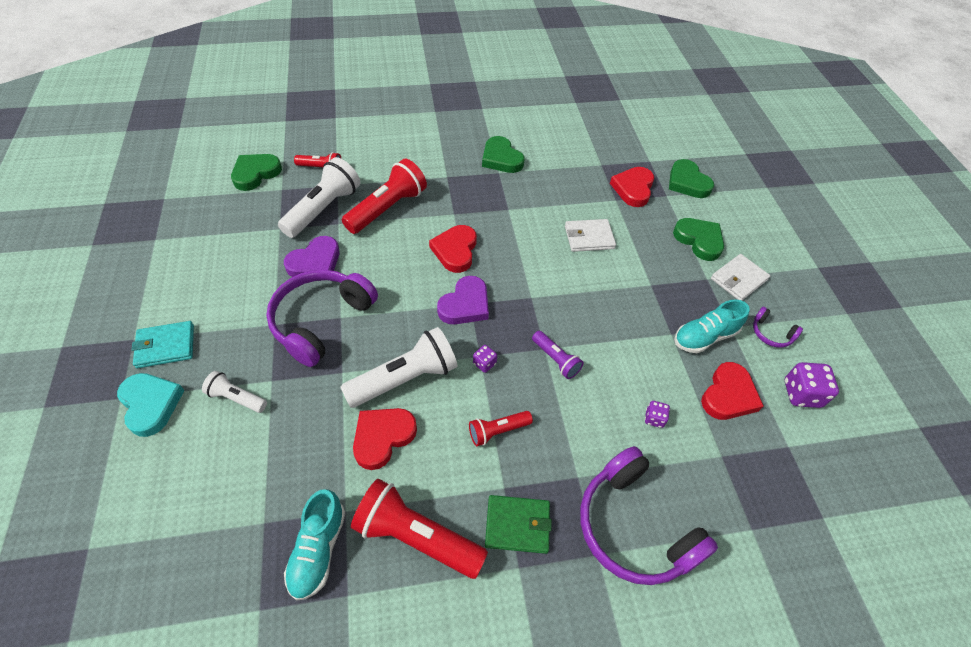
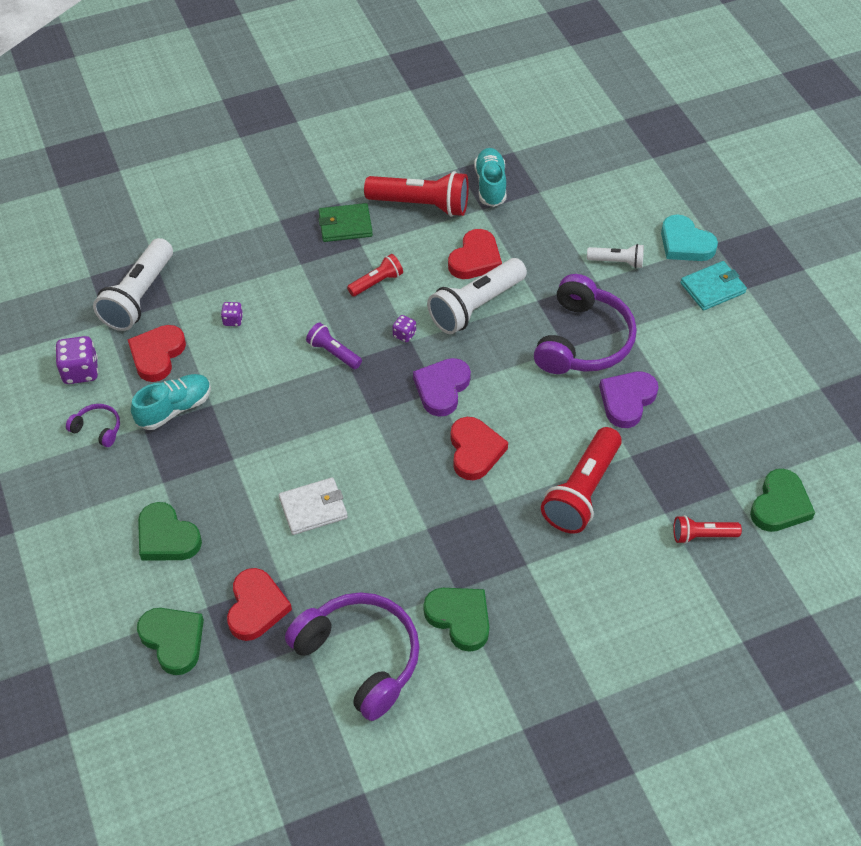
camera: 170 degrees right, 0 degrees up
white flashlight [278,157,360,238] -> white flashlight moved to [93,238,173,331]
purple headphones [580,446,718,585] -> purple headphones moved to [285,592,420,721]
white wallet [711,254,770,301] -> none

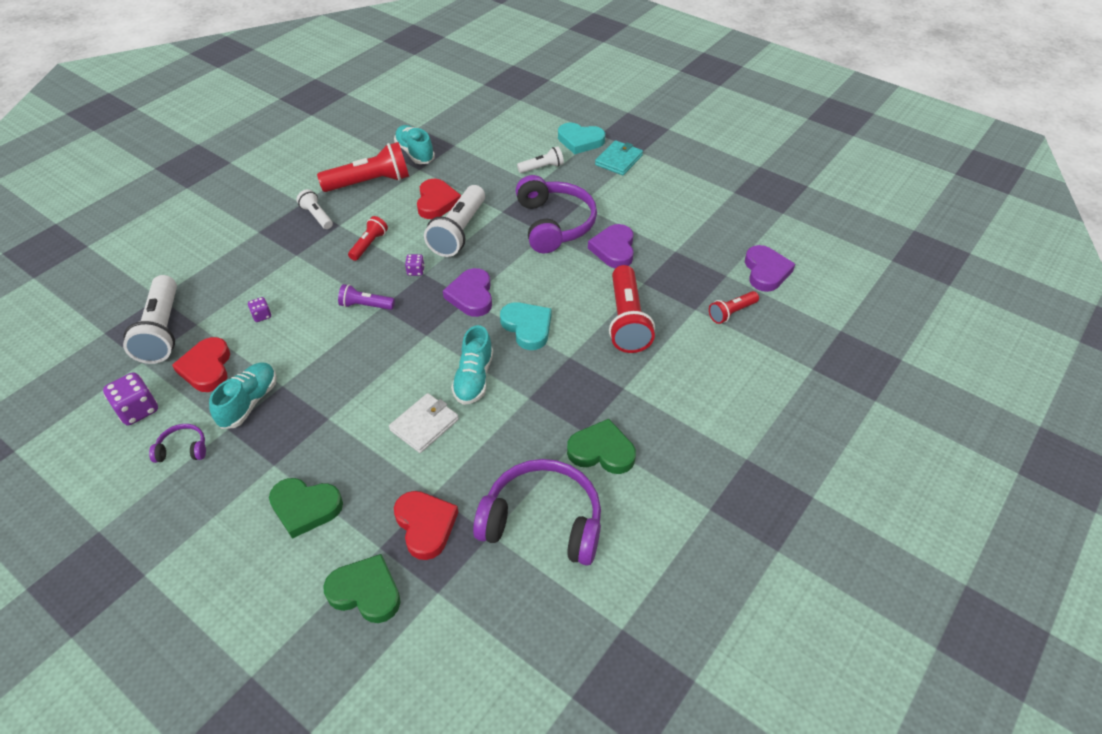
camera: 30 degrees left, 5 degrees down
green wallet [319,203,373,242] -> white flashlight [296,189,333,229]
red heart [450,417,508,480] -> turquoise heart [500,302,551,350]
green heart [750,469,815,532] -> purple heart [745,245,795,292]
none -> turquoise shoe [451,325,493,405]

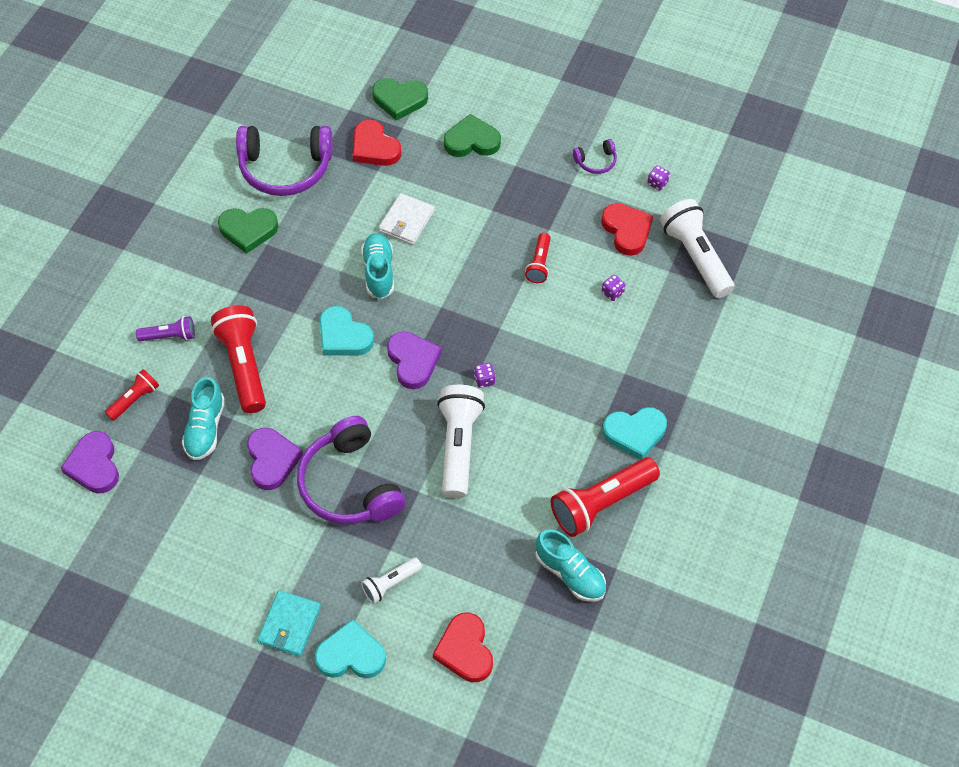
camera: 165 degrees right, 10 degrees up
purple dice [103,372,158,425] -> purple dice [647,165,670,191], size x0.54
turquoise shoe [209,363,277,429] -> turquoise shoe moved to [182,377,225,460]
white flashlight [296,189,333,229] -> turquoise heart [602,407,667,460]
purple flashlight [338,284,395,310] -> purple flashlight moved to [136,316,195,341]
red flashlight [348,216,388,261] -> red flashlight moved to [525,233,551,283]
red heart [417,179,461,219] -> red heart moved to [433,612,493,682]

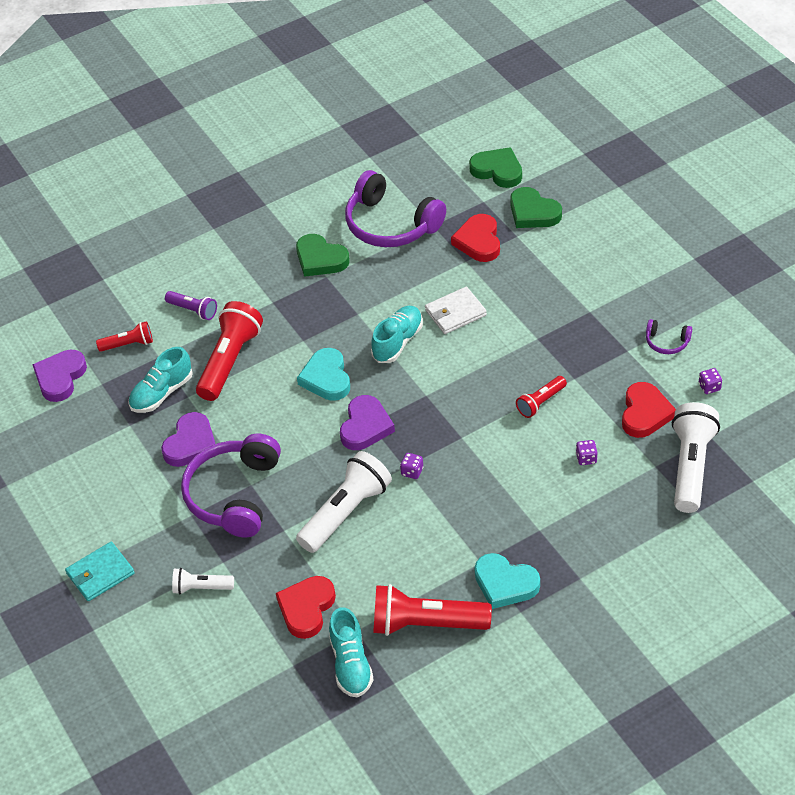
camera: 40 degrees right, 10 degrees down
turquoise heart [315,619,386,678] -> none
red heart [433,612,493,682] -> red heart moved to [276,576,336,639]
green heart [444,114,501,157] -> green heart moved to [469,147,522,188]

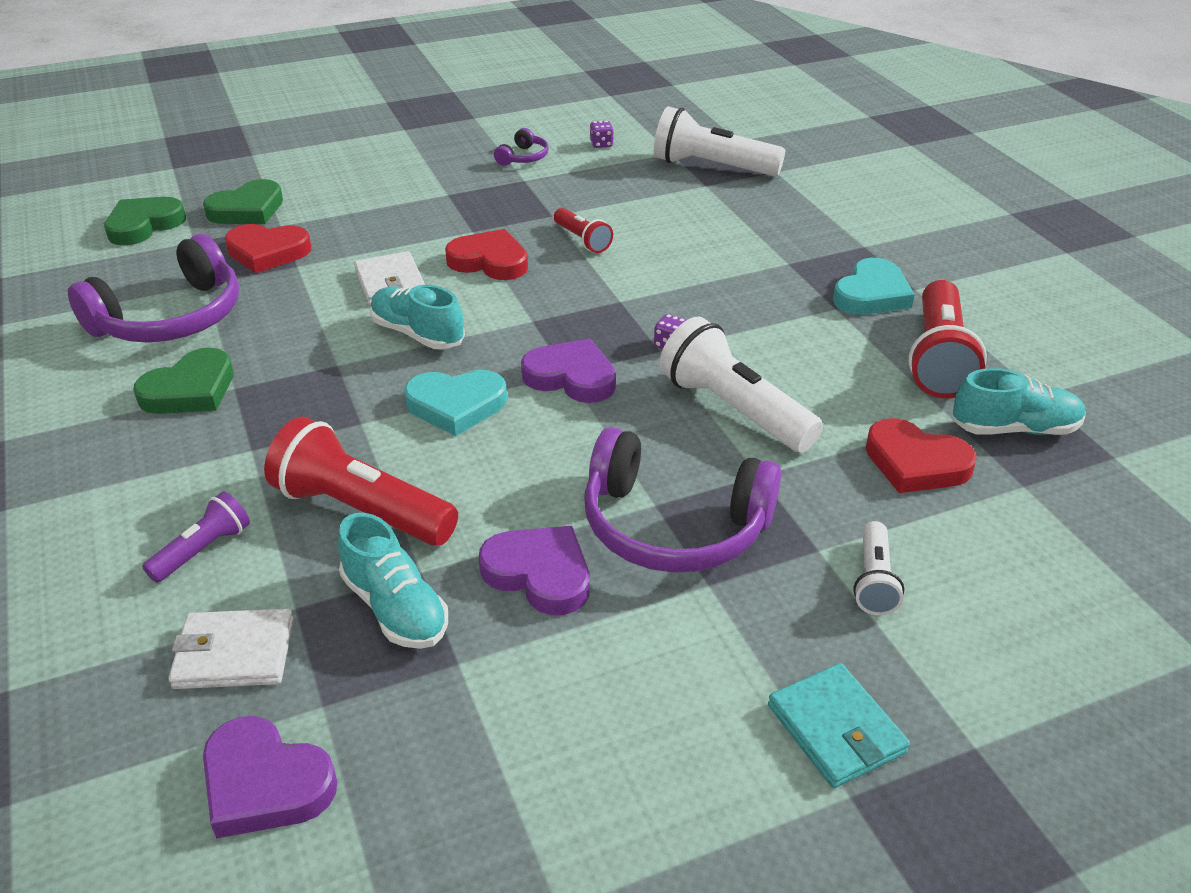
camera: 85 degrees left, 10 degrees down
red flashlight [96,321,153,352] -> white wallet [169,609,294,689]
purple dice [576,440,597,465] -> none
red heart [622,382,676,438] -> red heart moved to [445,229,528,280]

